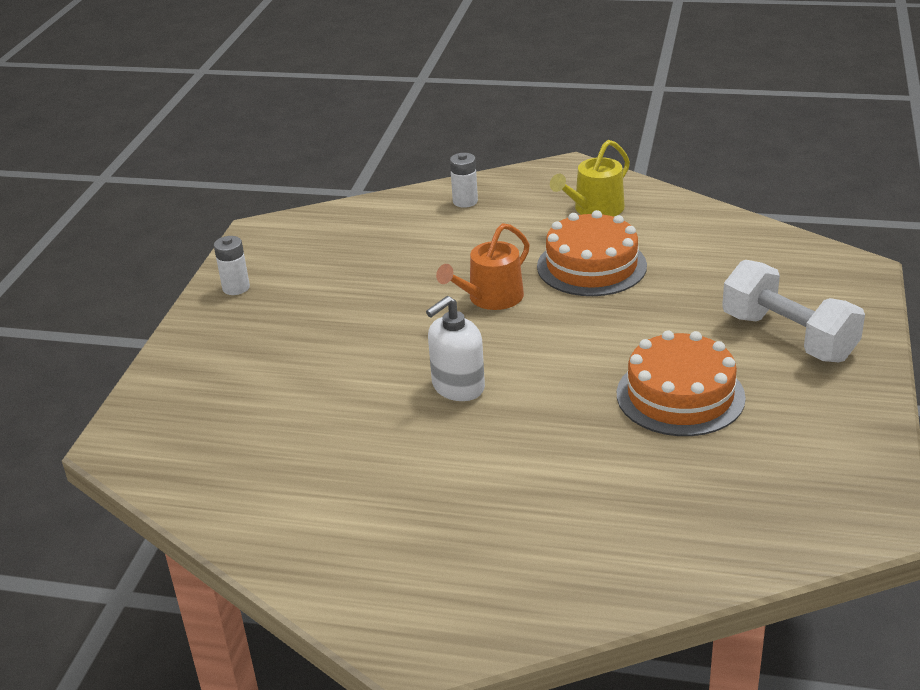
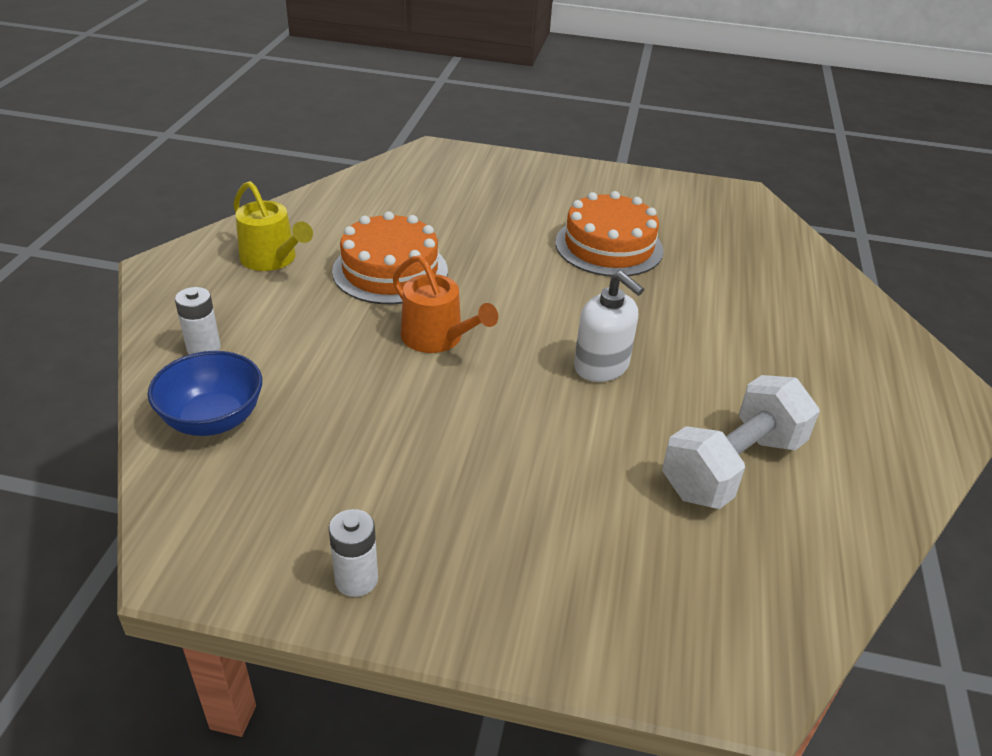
camera: 95 degrees left, 5 degrees up
white dumbbell [722,260,865,362] -> white dumbbell moved to [662,375,820,509]
none -> blue bowl [148,351,262,436]

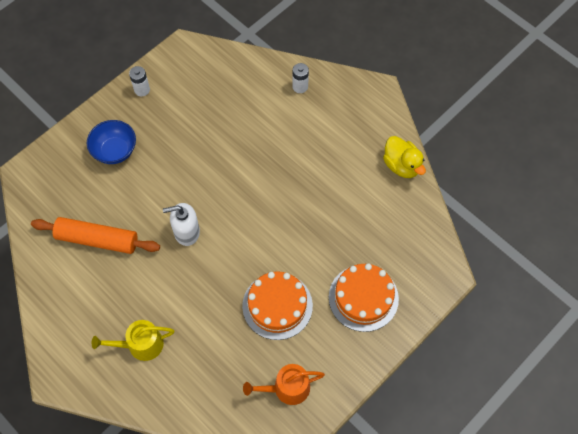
camera: 125 degrees right, 25 degrees up
blue bowl [148,351,262,436] -> blue bowl moved to [87,120,136,164]
yellow watering can [233,181,313,271] -> yellow watering can moved to [92,320,174,361]
orange cake [332,211,448,304] -> orange cake moved to [329,263,399,332]
orange watering can [393,255,498,353] -> orange watering can moved to [243,364,325,405]
white dumbbell [662,375,820,509] -> orange rolling pin [31,217,160,254]
none -> yellow duck [383,136,426,178]

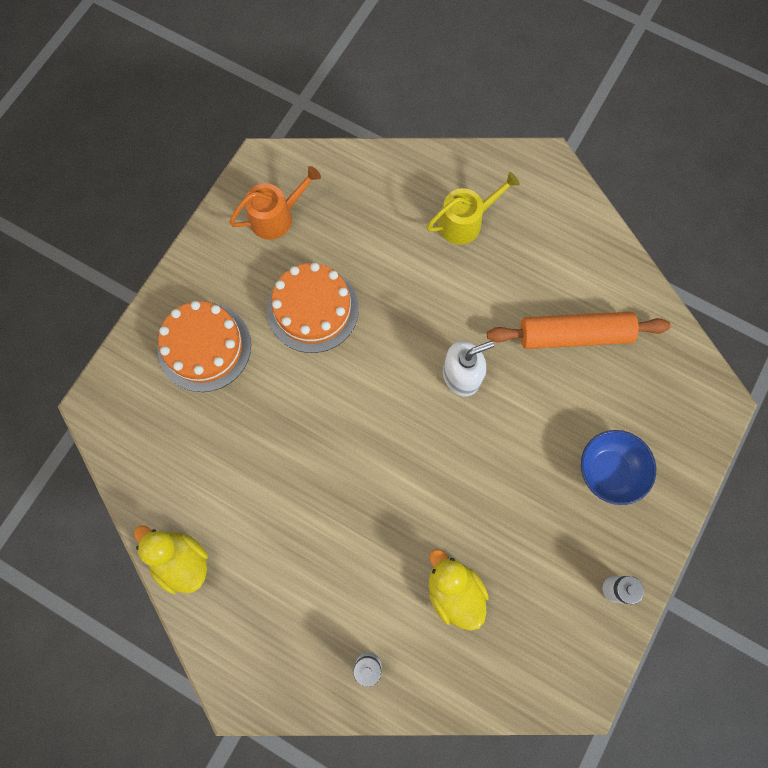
camera: 165 degrees right, 10 degrees up
none -> yellow duck [429,549,489,631]

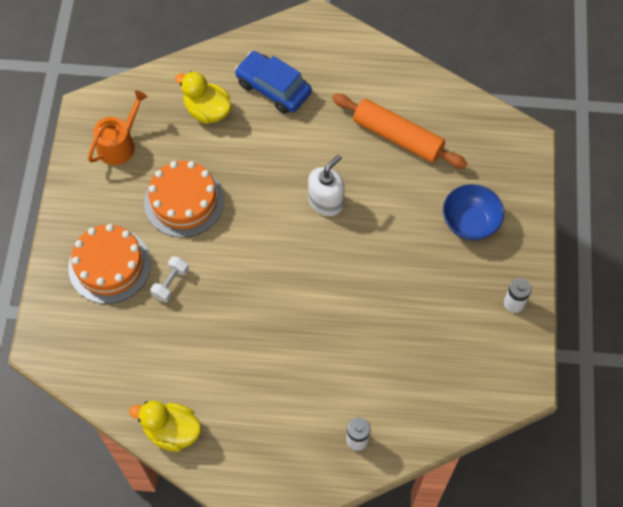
camera: 25 degrees left, 10 degrees down
yellow watering can [426,172,520,245] -> blue car [235,51,312,114]
yellow duck [429,549,489,631] -> yellow duck moved to [175,71,232,124]
orange rolling pin [487,312,671,349] -> orange rolling pin turned 60 degrees clockwise [332,94,467,168]
none -> white dumbbell [150,256,189,302]

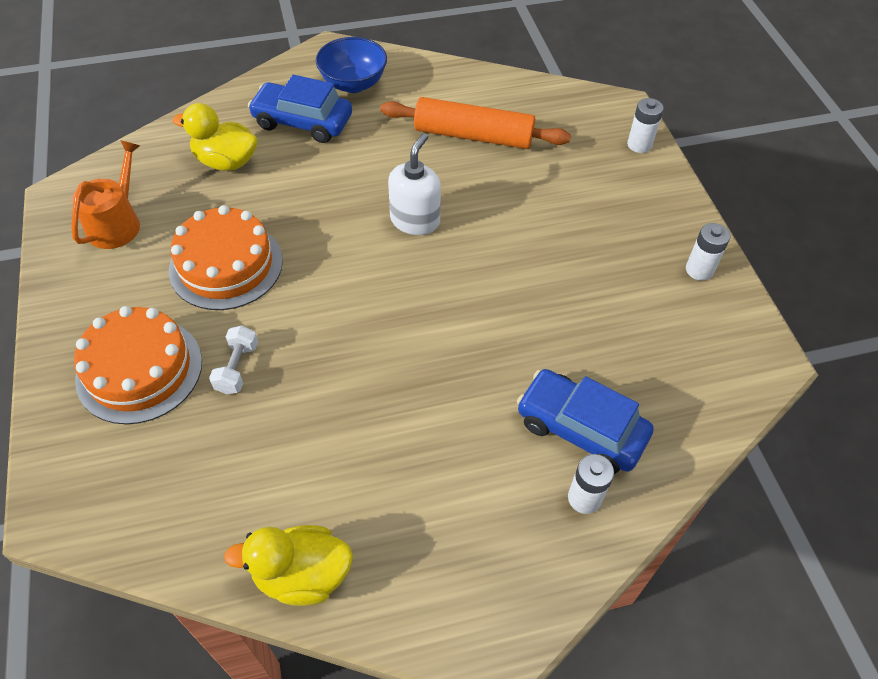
camera: 20 degrees left, 10 degrees down
blue bowl [443,184,504,241] -> blue bowl moved to [316,37,387,93]
none -> blue car [517,369,654,474]
none -> white battery [627,98,664,153]

